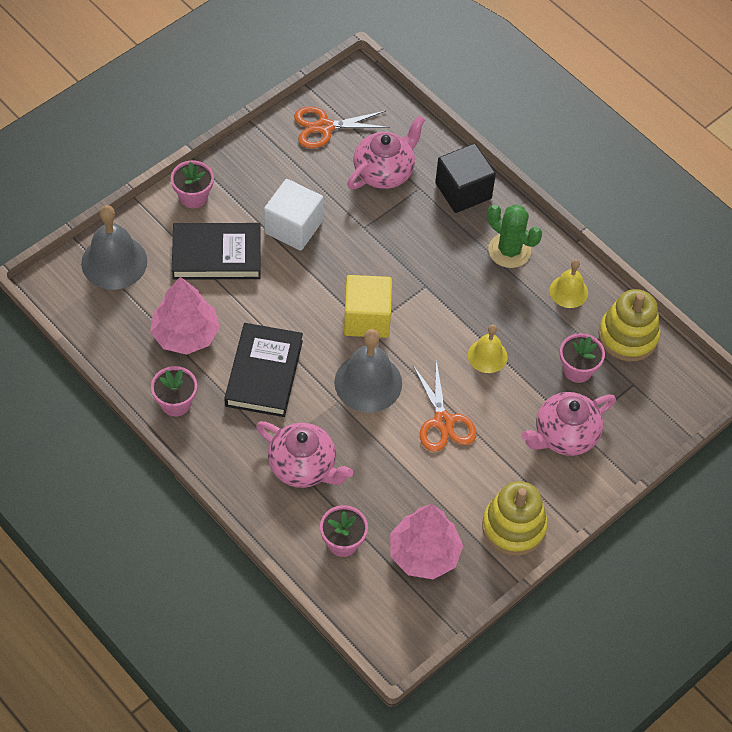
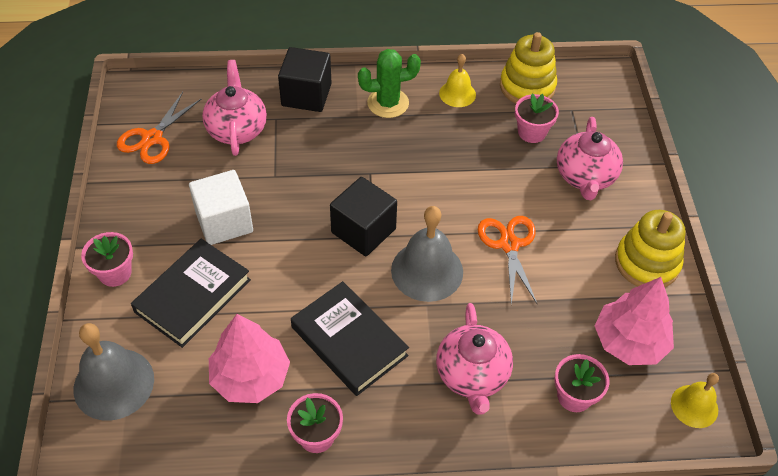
camera: 50 degrees left, 5 degrees down
pink teapot [256,421,353,488] -> pink teapot turned 105 degrees clockwise [436,303,513,415]
yellow cube [344,275,392,338] -> black cube [330,177,397,256]
orange scissors [413,360,476,452] -> orange scissors turned 120 degrees counterclockwise [478,216,537,305]
yellow bell [468,325,507,373] -> yellow bell moved to [671,373,719,428]

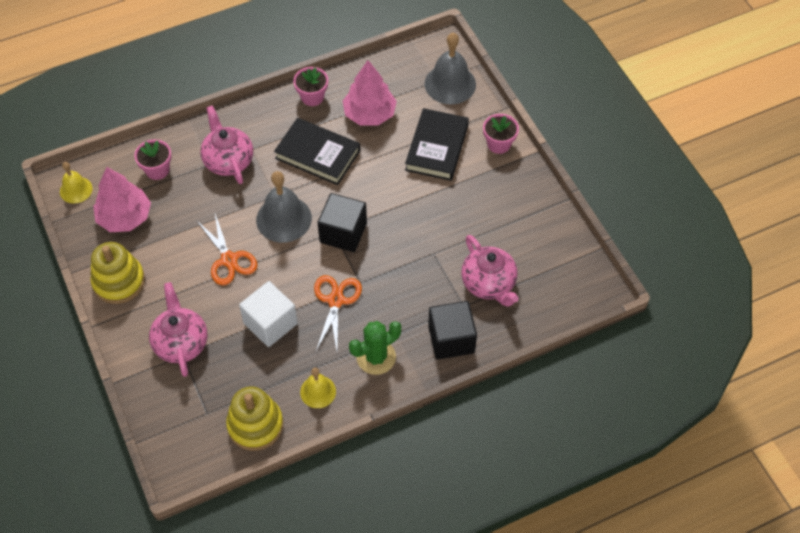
camera: 160 degrees right, 5 degrees up
orange scissors [117,92,201,164] -> orange scissors moved to [314,275,362,351]
white cube [189,170,253,245] -> white cube moved to [239,281,298,347]
pink flower pot [515,94,559,143] -> none

